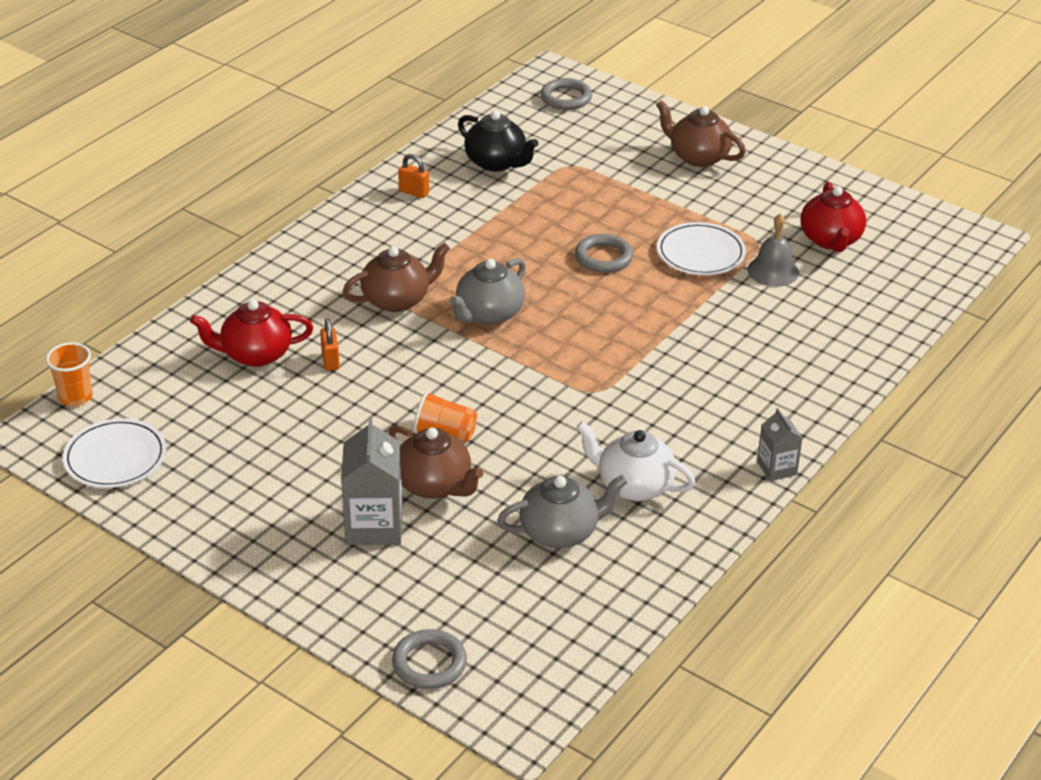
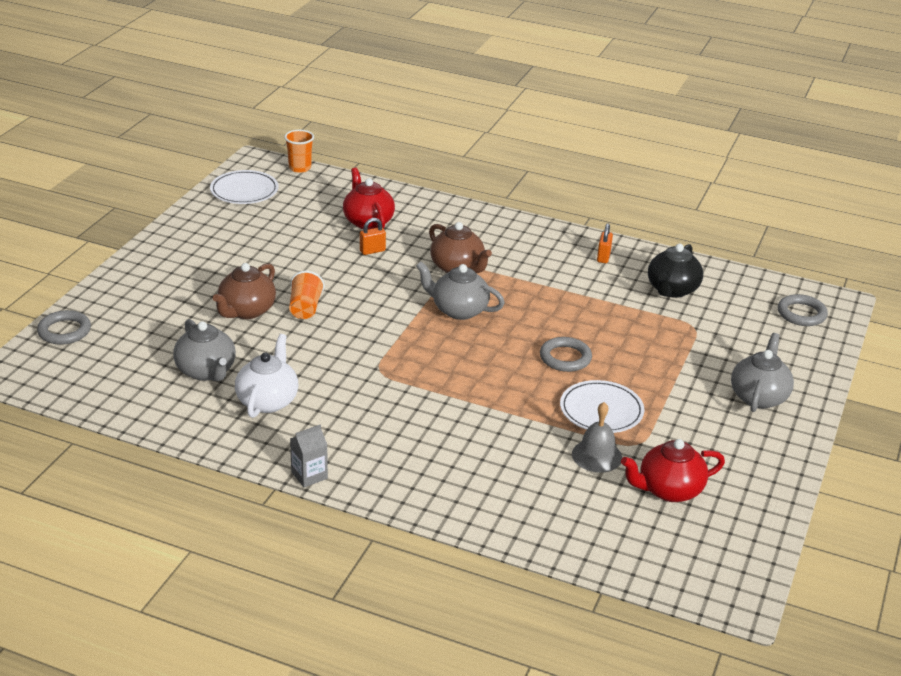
camera: 75 degrees right, 5 degrees down
grey carton [341,417,402,545] -> none
brown teapot [656,100,746,167] -> grey teapot [731,333,794,412]

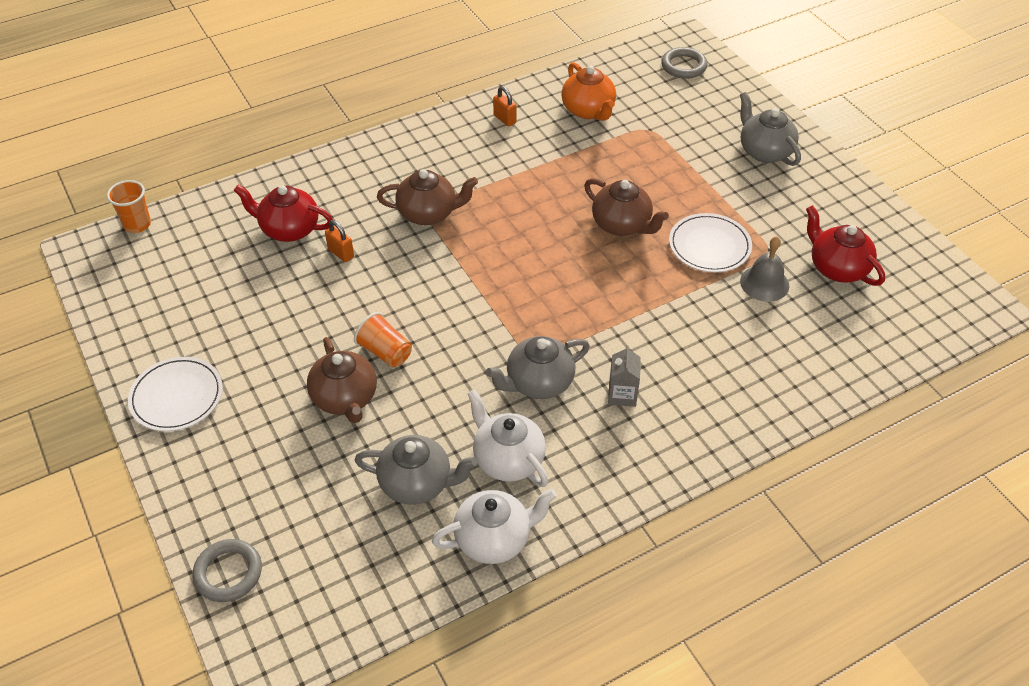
camera: 50 degrees left, 15 degrees up
white plate [210,170,279,204] -> white plate moved to [128,357,223,431]
grey carton [290,425,328,487] -> grey carton moved to [608,345,641,407]
orange padlock [360,218,386,255] -> orange padlock turned 60 degrees counterclockwise [325,220,354,262]
grey teapot [416,261,505,320] -> grey teapot moved to [486,336,590,399]
grey ring [540,337,592,372] -> brown teapot [584,178,669,236]
red teapot [621,439,725,502] -> red teapot turned 120 degrees clockwise [806,205,885,286]
black teapot [648,244,703,298] -> orange teapot [561,62,616,121]
none -> white teapot [432,489,557,564]

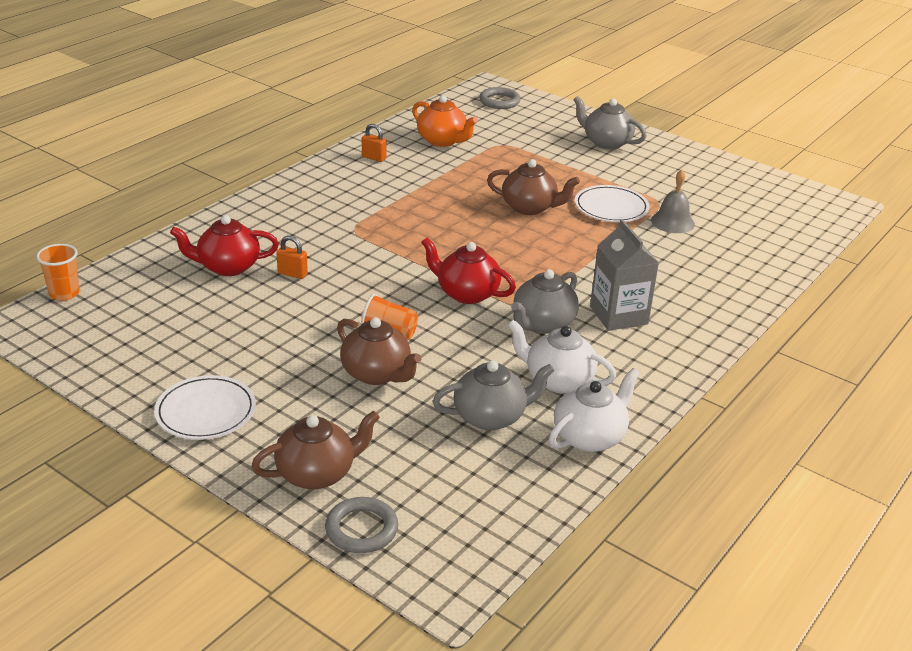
camera: 25 degrees left, 15 degrees down
brown teapot [377,169,478,225] -> brown teapot moved to [251,411,380,489]
grey carton [608,345,641,407] -> grey carton [590,219,659,331], size x1.72
red teapot [806,205,885,286] -> red teapot moved to [421,237,516,304]

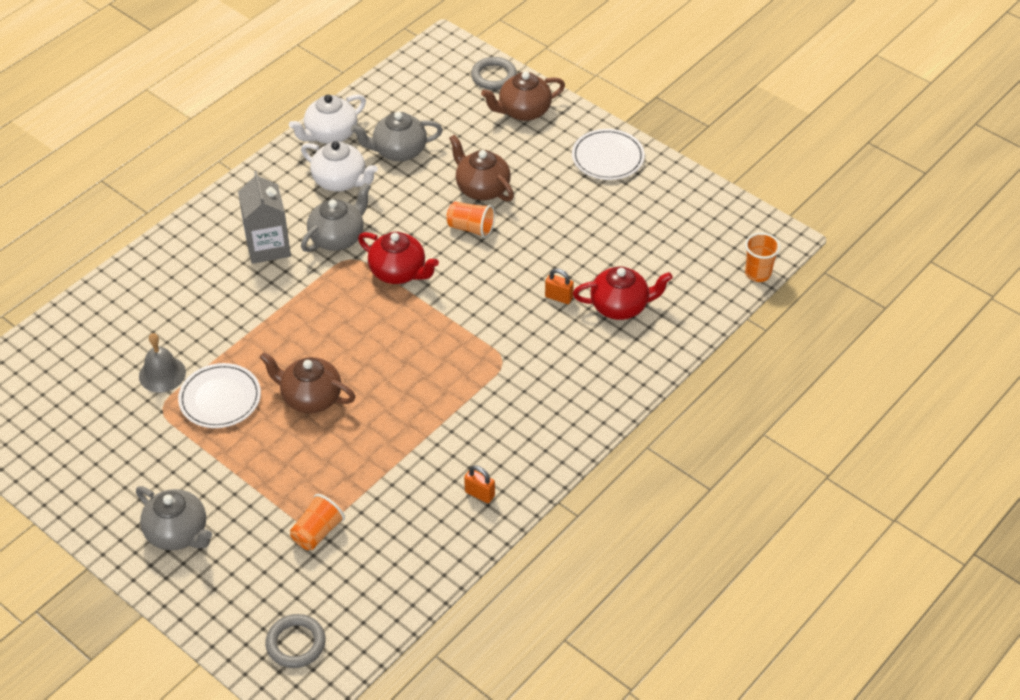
camera: 175 degrees left, 15 degrees up
orange teapot [412,95,478,147] -> none
none -> orange cup [290,494,345,550]

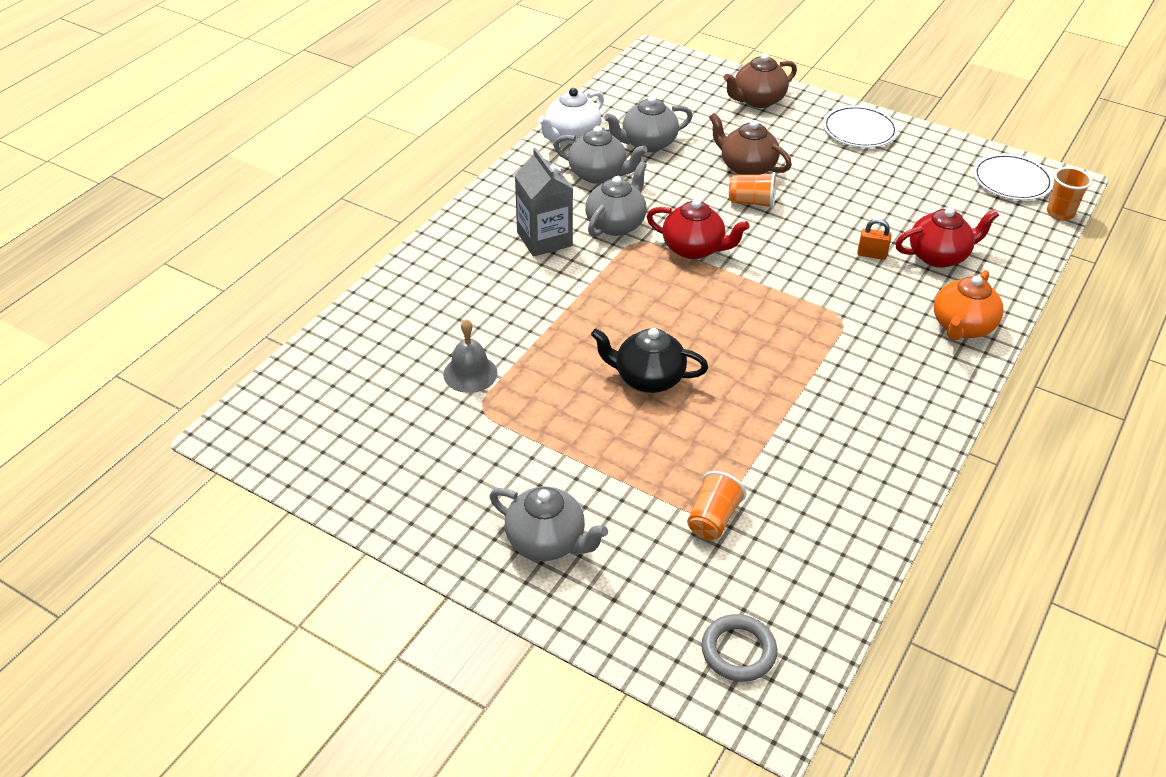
camera: 10 degrees left, 5 degrees down
white plate [178,363,261,428] -> white plate moved to [973,154,1054,200]
brown teapot [260,352,355,413] -> black teapot [591,328,708,393]
white teapot [301,141,378,192] -> grey teapot [554,126,647,184]
orange padlock [464,465,495,503] -> none
grey ring [471,57,517,90] -> none
none -> orange teapot [934,270,1004,341]

